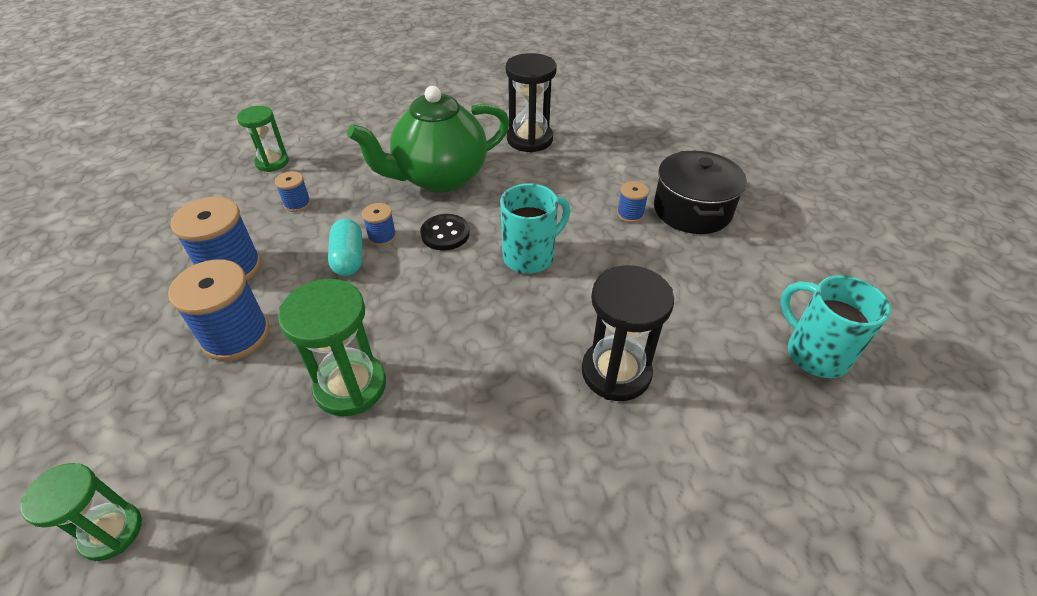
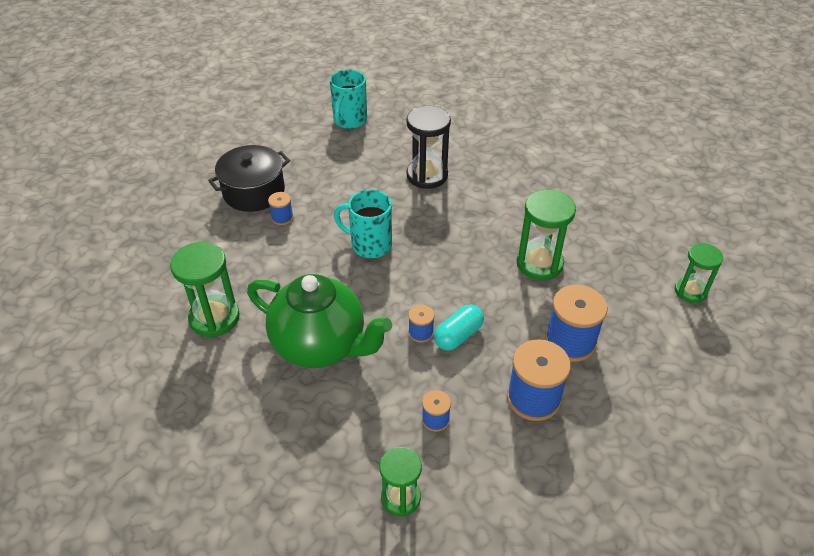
camera: 125 degrees left, 0 degrees up
black button [420,214,470,251] -> none
black hourglass [506,53,557,153] -> green hourglass [170,242,240,337]

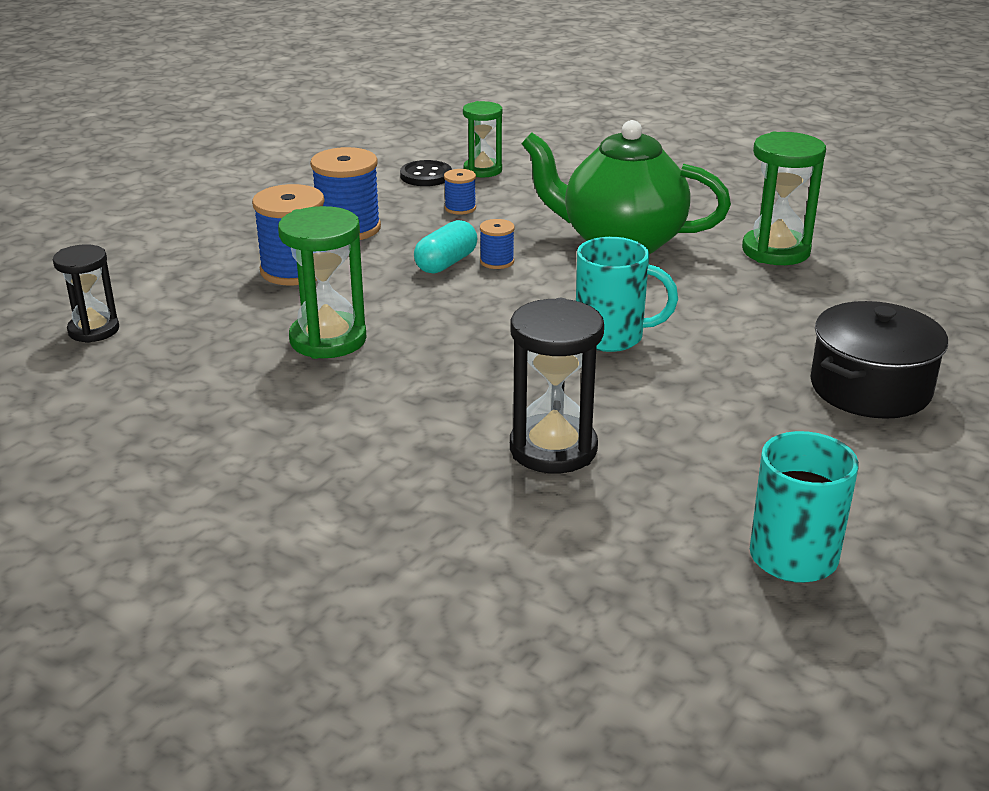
camera: 170 degrees right, 15 degrees down
blue spool [268,192,294,225] -> none
green hourglass [675,243,723,303] -> black hourglass [53,244,119,343]
none -> black button [400,160,452,186]

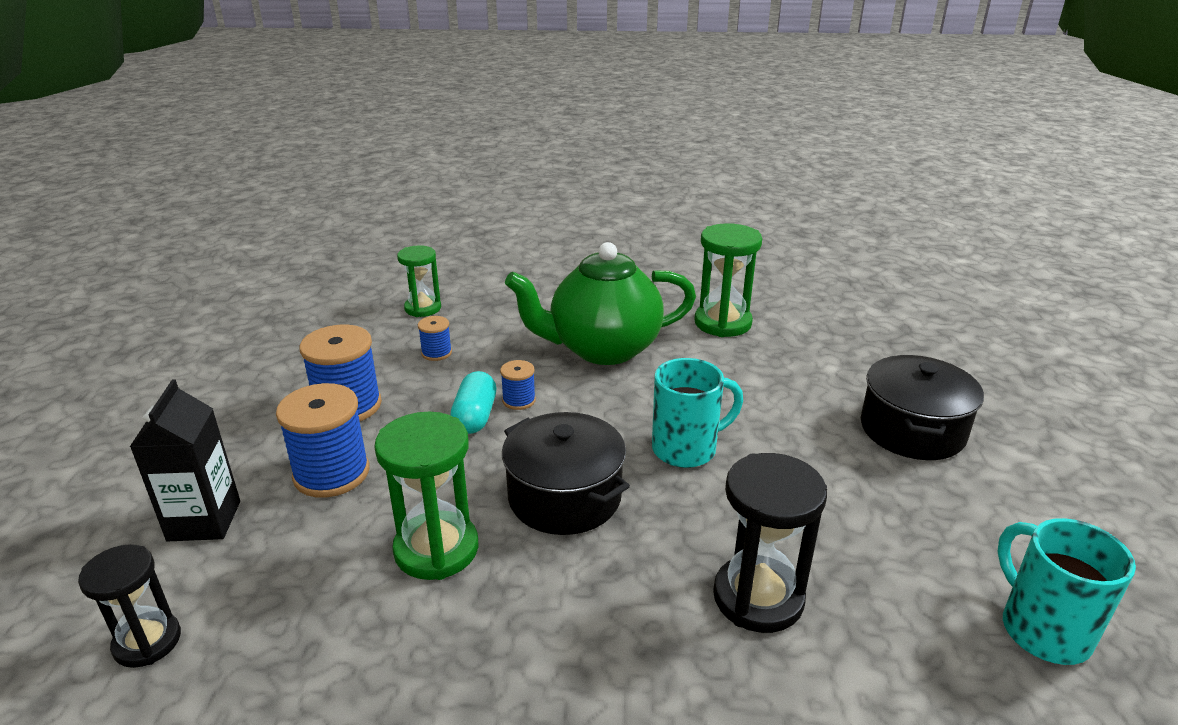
camera: 30 degrees left, 0 degrees up
black button [400,160,452,186] -> none
none -> black carton [130,379,240,542]
none -> black pot [502,412,630,535]

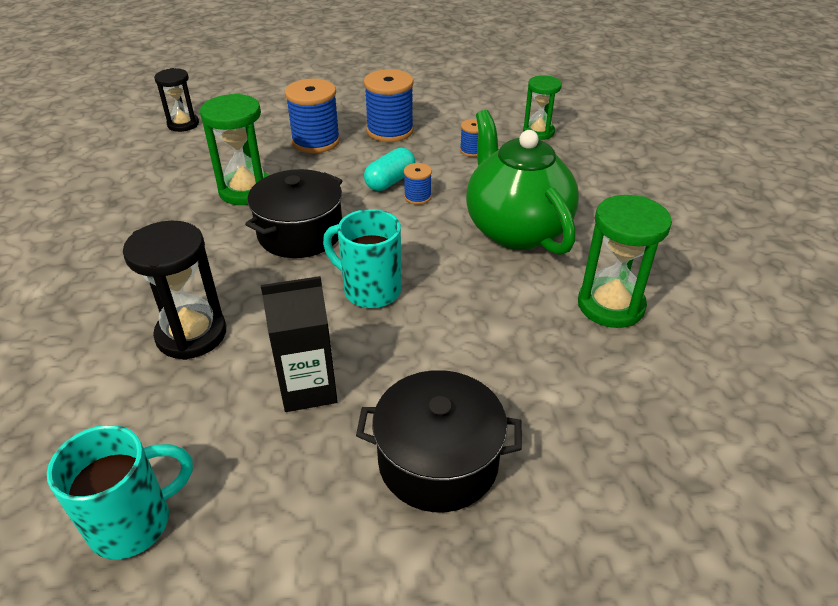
camera: 80 degrees right, 10 degrees up
black carton [130,379,240,542] -> black carton moved to [261,276,338,412]
turquoise capsule [451,371,496,434] -> turquoise capsule turned 45 degrees counterclockwise [364,148,416,191]
turquoise mug [652,358,743,468] -> turquoise mug turned 150 degrees clockwise [323,209,401,308]

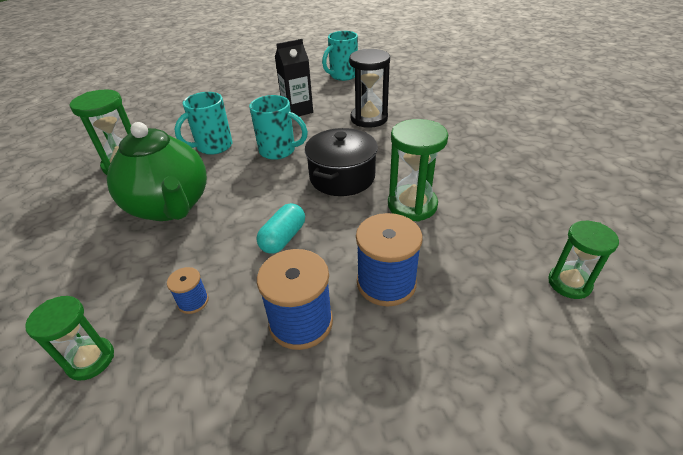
camera: 170 degrees right, 0 degrees up
black hourglass [154,68,199,132] -> green hourglass [548,221,619,299]
black pot [356,370,522,512] -> none
blue spool [404,163,432,205] -> none
none -> turquoise mug [175,92,232,155]

